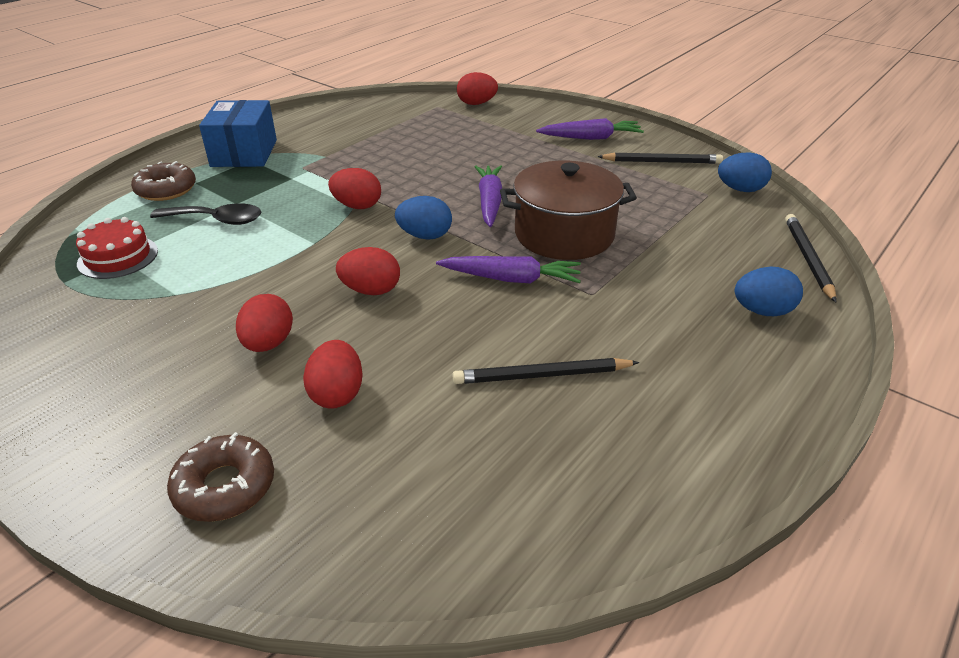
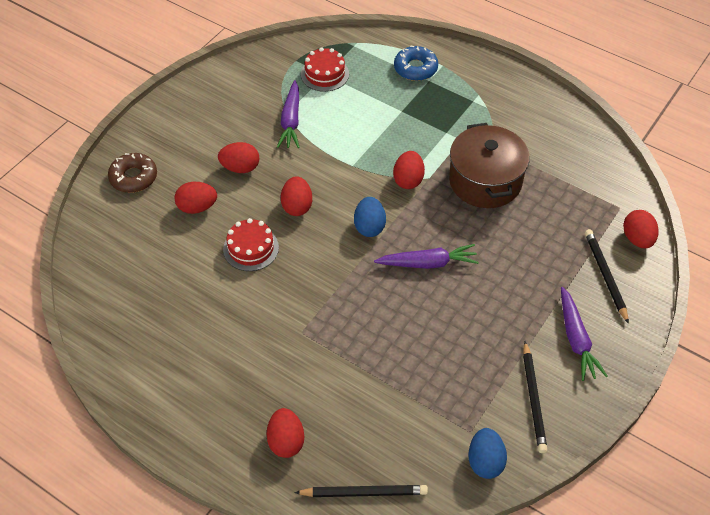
camera: 85 degrees right, 15 degrees up
brown donut [131,161,196,201] -> blue donut [394,46,438,81]
black spoon [150,203,262,225] -> none
blue box [199,100,277,167] -> none
purple carrot [436,256,581,283] -> purple carrot moved to [277,80,300,148]
black pencil [453,358,639,384] -> black pencil moved to [585,229,629,324]
brown pot [500,161,637,260] -> brown pot moved to [449,123,530,208]
blue egg [735,267,803,316] -> red egg [267,408,304,458]
none -> red cake [223,218,279,271]

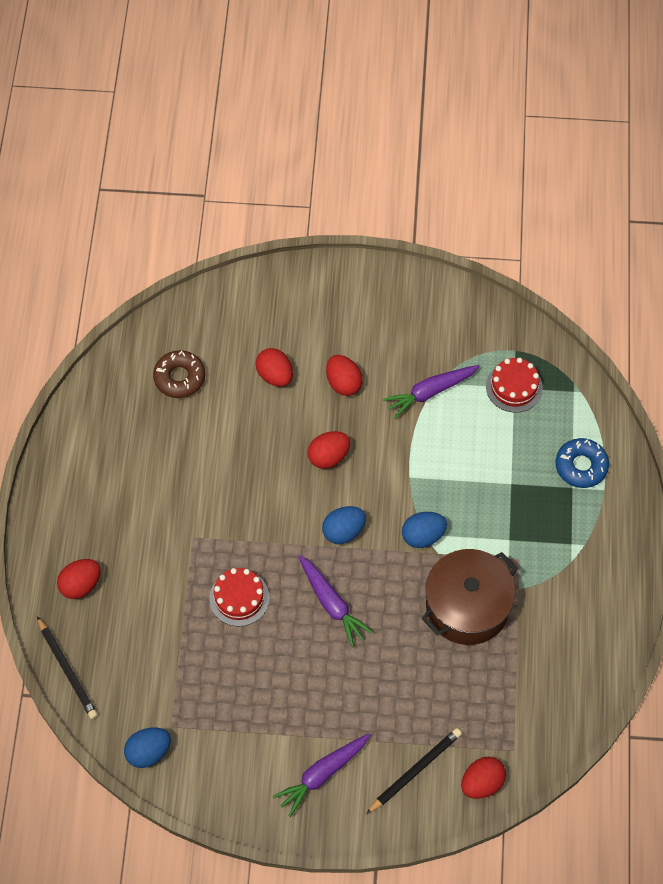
camera: 60 degrees right, 10 degrees up
brown donut [108,153,157,193] -> brown donut moved to [153,350,205,398]
red cake [223,218,279,271] -> red cake moved to [209,568,269,626]
red egg [393,151,425,189] -> blue egg [402,512,447,548]
black pencil [523,341,547,453] -> none

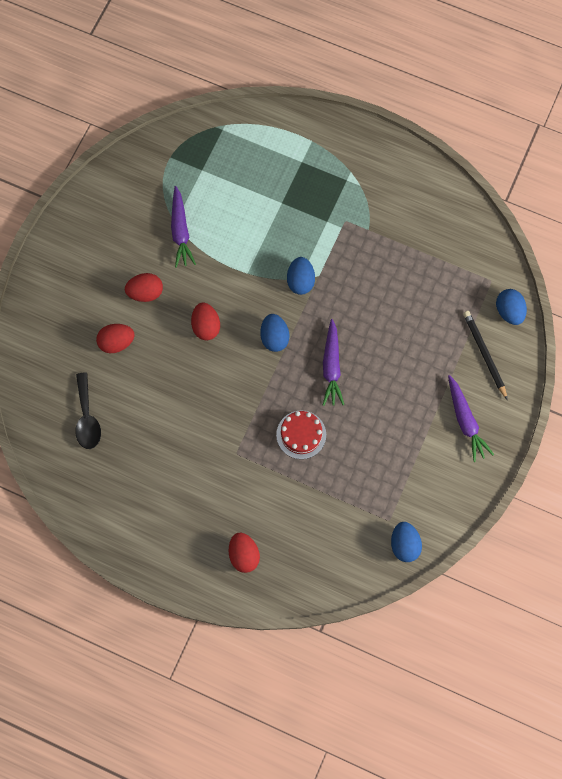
camera: 70 degrees left, 10 degrees up
black pencil [37,616,98,719] -> none
brown donut [153,350,205,398] -> black spoon [75,372,101,449]
purple carrot [298,555,373,647] -> purple carrot turned 105 degrees clockwise [323,319,344,406]
brown pot [421,549,518,645] -> none
red egg [461,756,506,799] -> blue egg [496,289,527,325]
red cake [486,358,543,413] -> none
blue donut [556,438,609,488] -> none

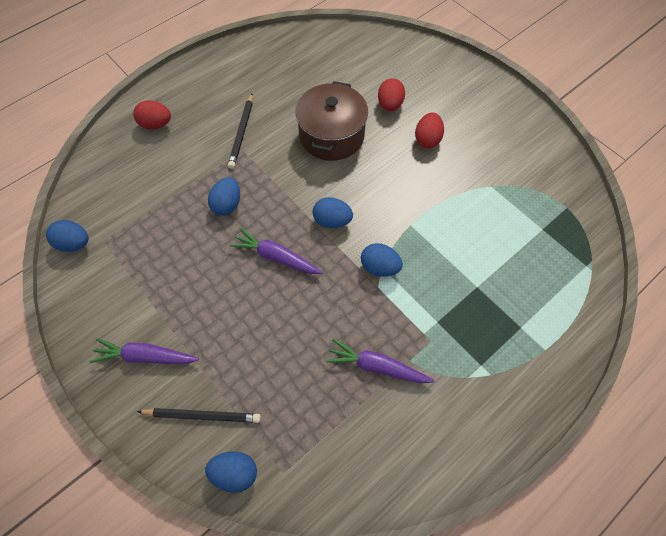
camera: 115 degrees right, 10 degrees down
black spoon [75,372,101,449] -> none
purple carrot [171,186,196,268] -> purple carrot moved to [326,339,435,383]
red egg [191,303,220,340] -> none
red cake [276,411,326,459] -> blue egg [208,177,240,215]
none -> black pencil [228,94,253,169]
none -> brown pot [295,81,368,161]

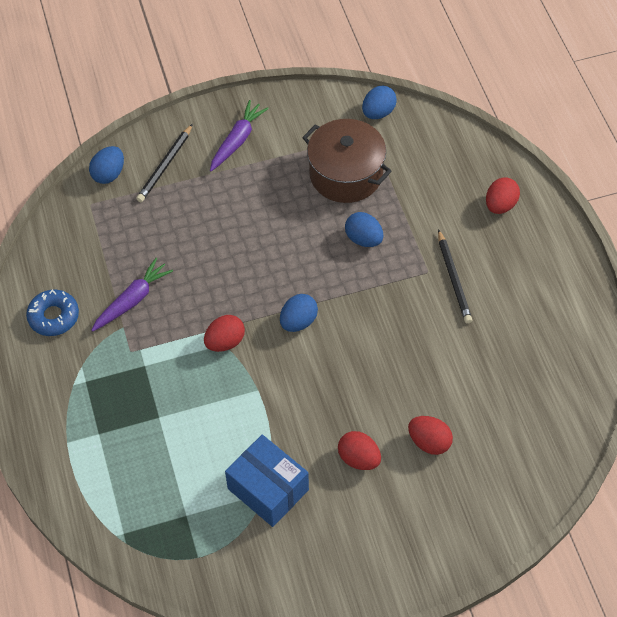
camera: 115 degrees right, 5 degrees down
black pencil [228,94,253,169] -> black pencil turned 135 degrees counterclockwise [438,229,472,324]
purple carrot [229,228,323,274] -> none
brown pot [295,81,368,161] -> brown pot moved to [302,119,392,203]
blue egg [361,243,403,277] -> red egg [204,315,245,352]
none -> blue donut [26,290,79,336]
none -> blue box [225,435,309,527]

